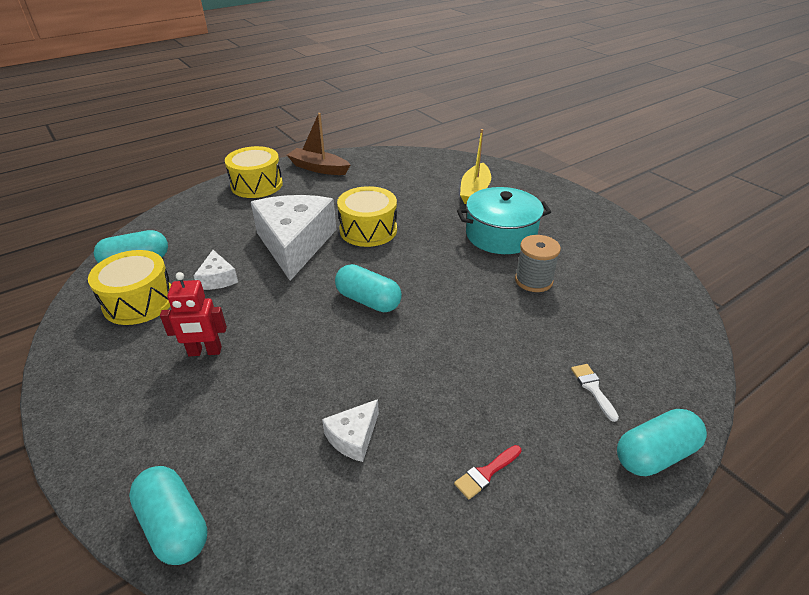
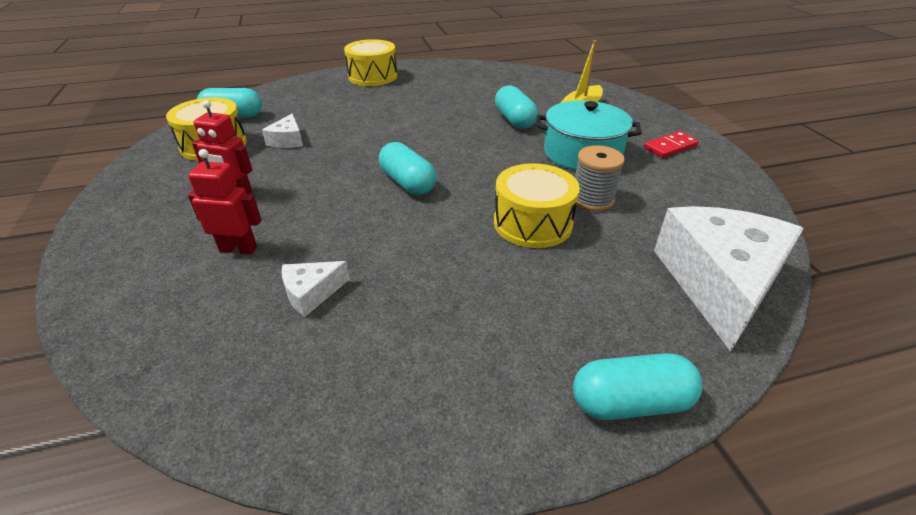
camera: 20 degrees right, 0 degrees up
turquoise capsule [129,466,207,565] -> turquoise capsule moved to [495,85,538,129]
white cheese [251,195,336,281] -> white cheese moved to [654,206,804,351]
brown boat [287,113,350,175] -> none
yellow drum [337,186,397,247] -> yellow drum moved to [494,163,580,248]
red brush [454,445,522,499] -> none
white brush [571,364,619,422] -> none
none -> red robot [188,149,262,255]
none -> red domino [644,131,699,158]

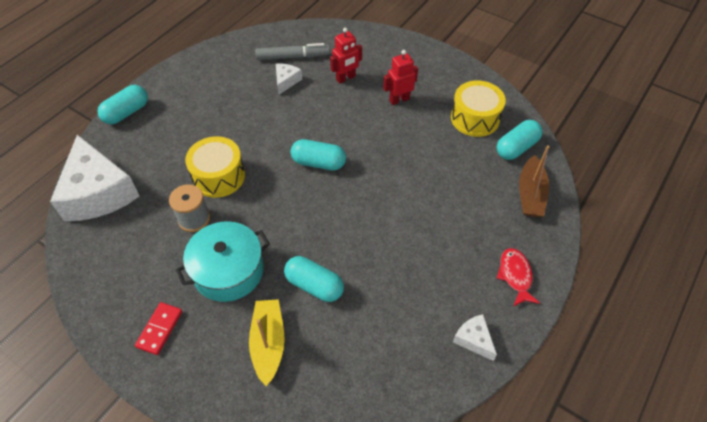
camera: 140 degrees right, 15 degrees up
white cheese [262,114,303,148] -> white cheese moved to [453,314,497,361]
yellow drum [344,39,397,86] -> red fish [497,248,540,306]
none -> grey marker [255,43,330,60]
none -> brown boat [519,145,550,217]

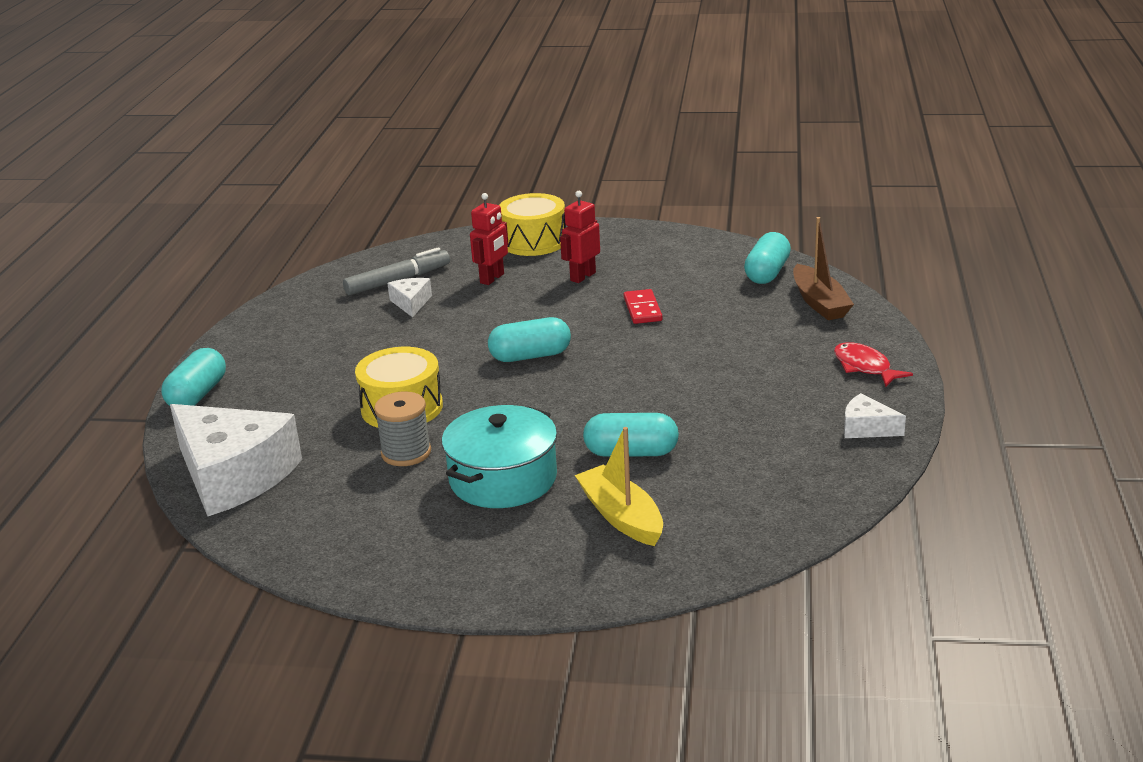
camera: 25 degrees left, 25 degrees down
red domino [135,302,182,355] -> red domino moved to [624,289,663,324]
yellow drum [451,80,506,137] -> yellow drum moved to [499,193,566,256]

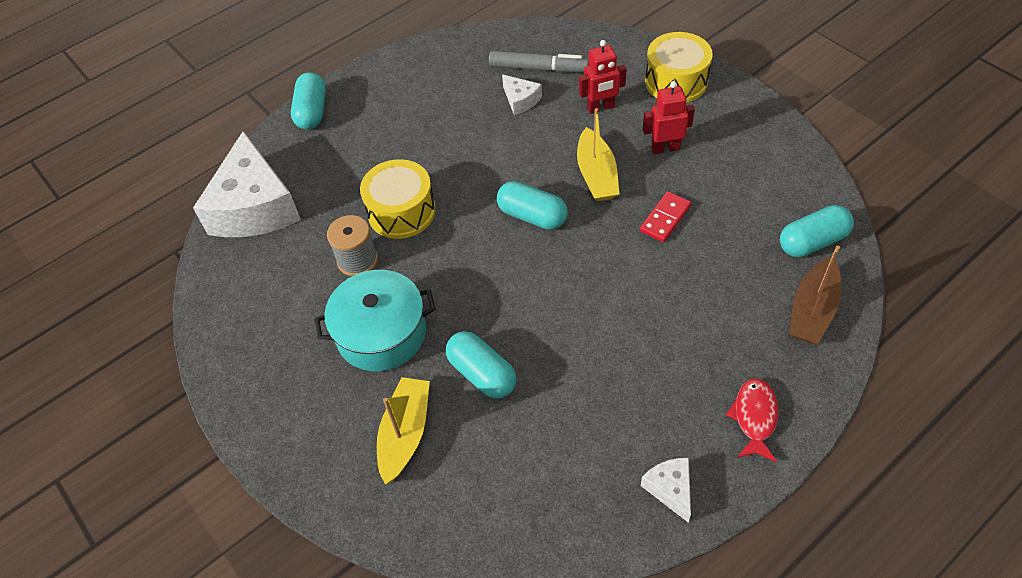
camera: 45 degrees right, 25 degrees up
turquoise capsule [161,348,226,406] -> turquoise capsule turned 60 degrees counterclockwise [291,72,326,129]
white cheese [387,278,432,317] -> white cheese turned 105 degrees clockwise [502,74,542,115]
none -> yellow boat [577,108,619,201]

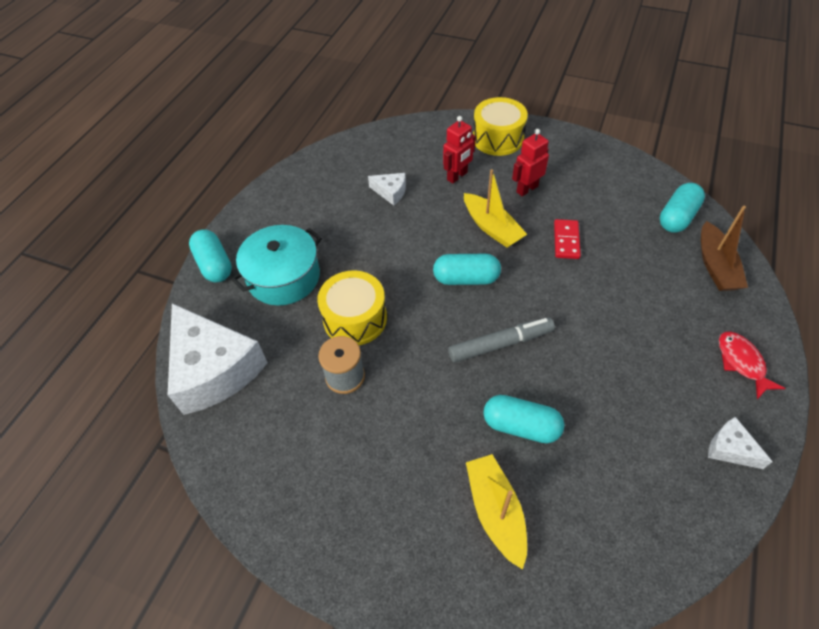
camera: 30 degrees left, 0 degrees up
turquoise pot [315,270,436,371] -> turquoise pot moved to [231,225,322,306]
grey marker [489,51,589,72] -> grey marker moved to [448,317,555,363]

